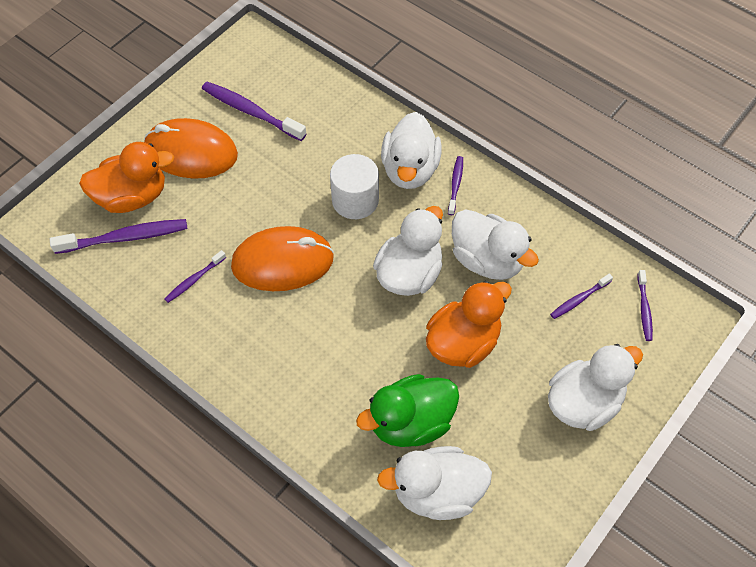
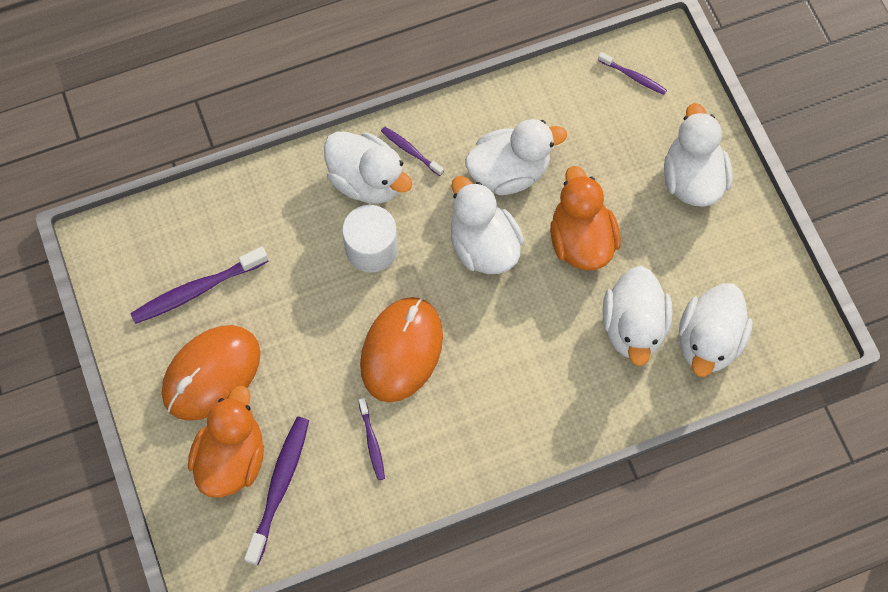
camera: 60 degrees left, 10 degrees up
green duck [356,374,459,447] -> white duck [602,266,672,366]
purple toothbrush [550,273,613,319] -> none

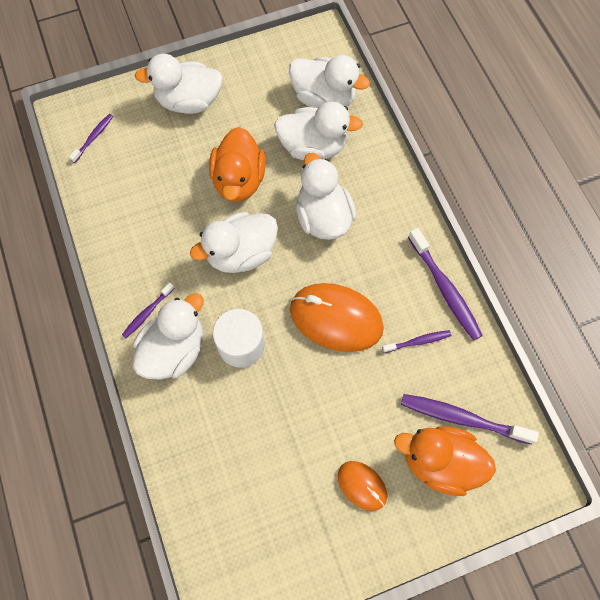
camera: 90 degrees left, 0 degrees up
purple toothbrush [130,247,269,324] -> purple toothbrush moved to [408,228,483,341]
orange mouse [162,325,261,421] -> orange mouse [338,461,387,511], size x0.54
white duck [465,119,567,195] -> white duck moved to [296,153,356,240]
orange duck [550,166,620,270] -> orange duck turned 75 degrees counterclockwise [209,127,266,202]

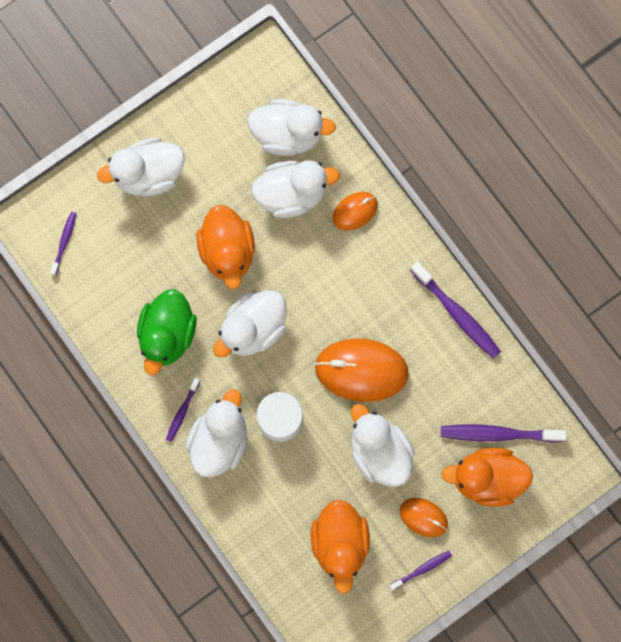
camera: 15 degrees left, 10 degrees up
white duck [296,153,356,240] -> white duck moved to [351,404,415,487]
purple toothbrush [382,330,451,353] -> purple toothbrush moved to [390,551,452,590]
none -> green duck [137,289,197,375]
none -> orange duck [311,500,370,594]
none -> orange mouse [333,192,378,231]

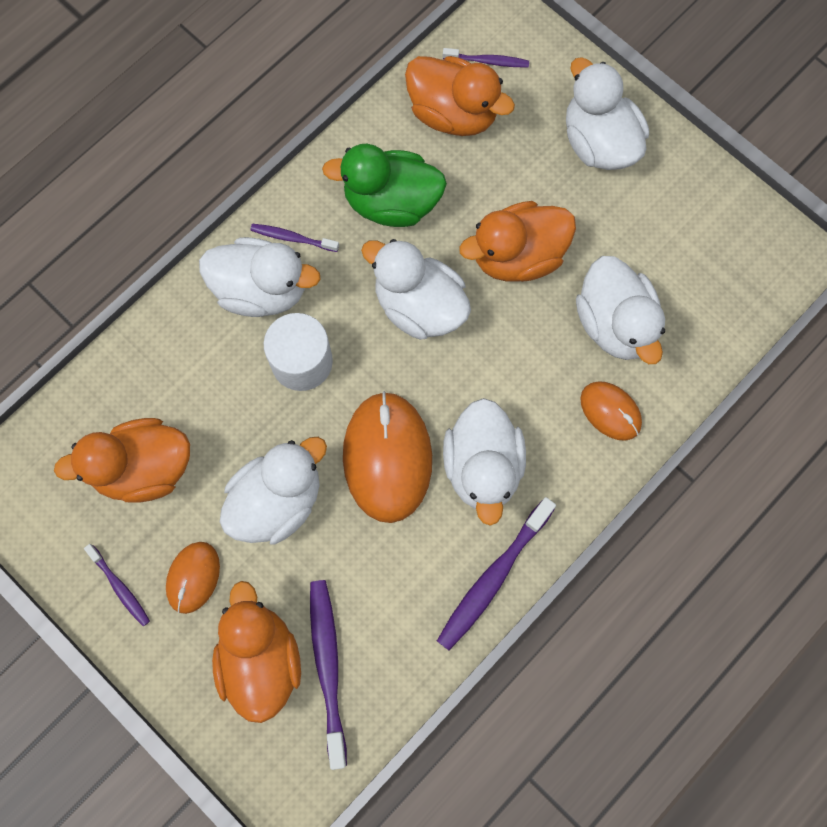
camera: 80 degrees right, 5 degrees down
white duck [248,99,336,156] -> white duck moved to [443,398,526,526]
none -> orange duck [405,56,515,136]

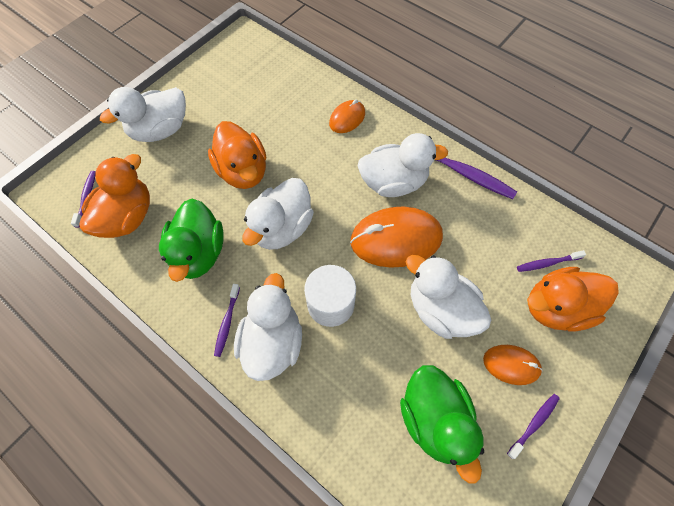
camera: 95 degrees left, 10 degrees down
orange duck [54,418,190,503] -> green duck [400,365,484,484]
purple toothbrush [310,580,347,770] -> purple toothbrush [517,250,586,272], size x0.55
white duck [576,256,665,364] -> none

